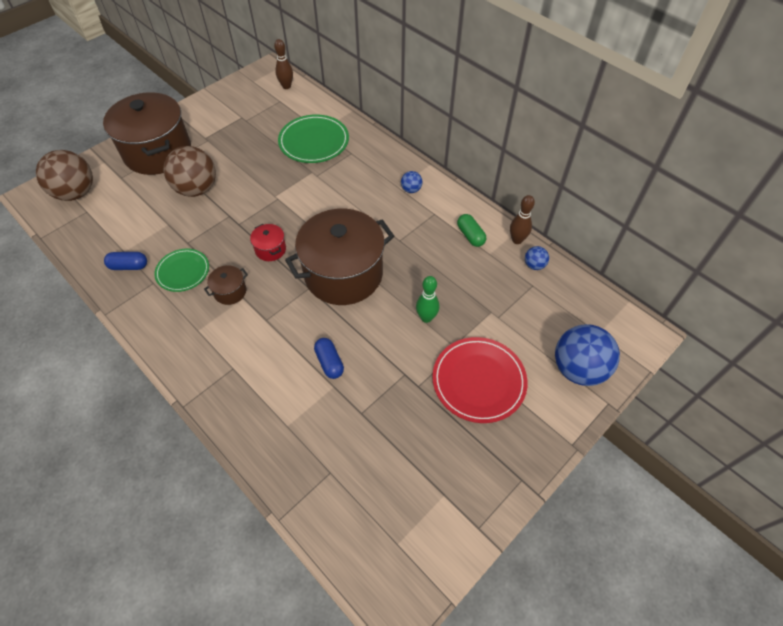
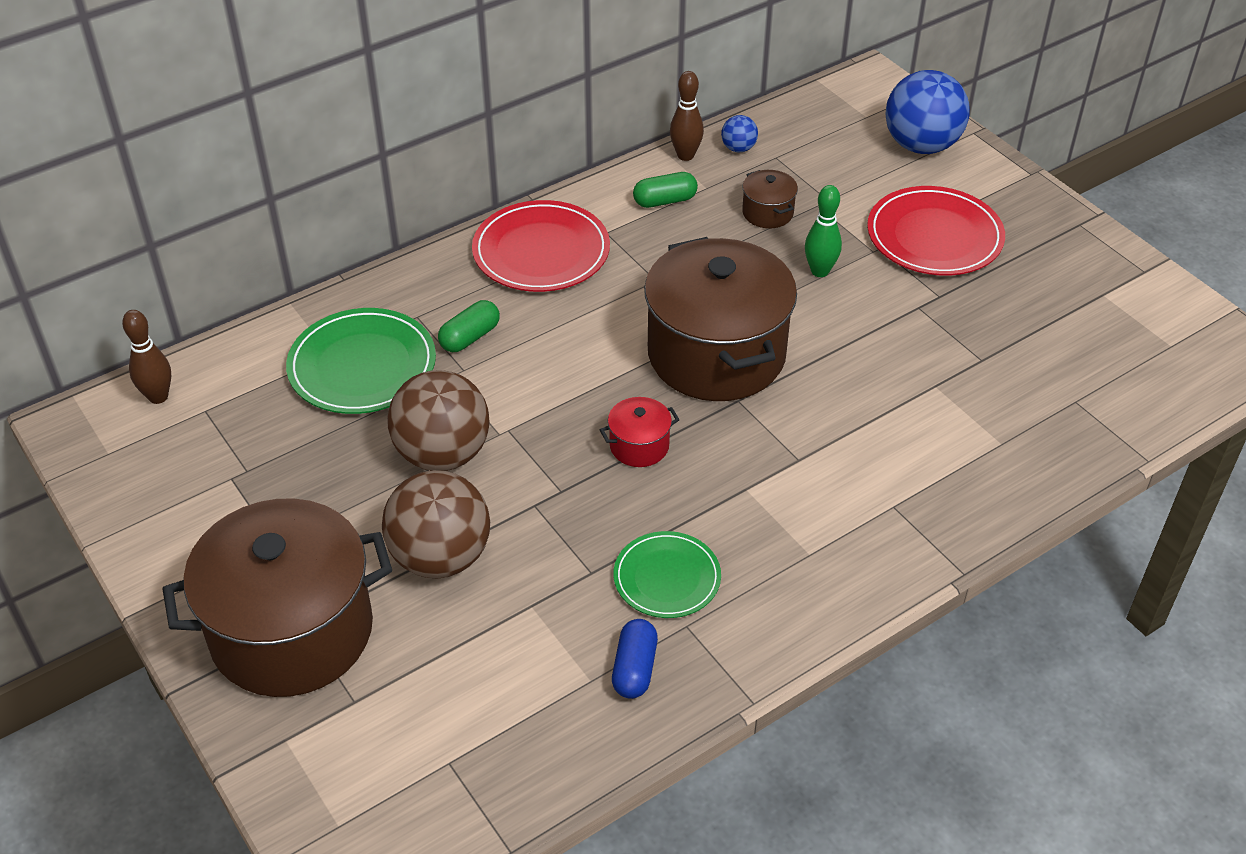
camera: 80 degrees left, 10 degrees down
brown ball [36,150,93,201] -> brown ball moved to [387,370,490,471]
brown pot [204,265,248,305] -> brown pot moved to [742,170,798,228]
blue capsule [314,338,344,379] -> none
blue ball [401,171,422,193] -> red plate [472,200,610,292]
none -> green capsule [438,300,500,352]

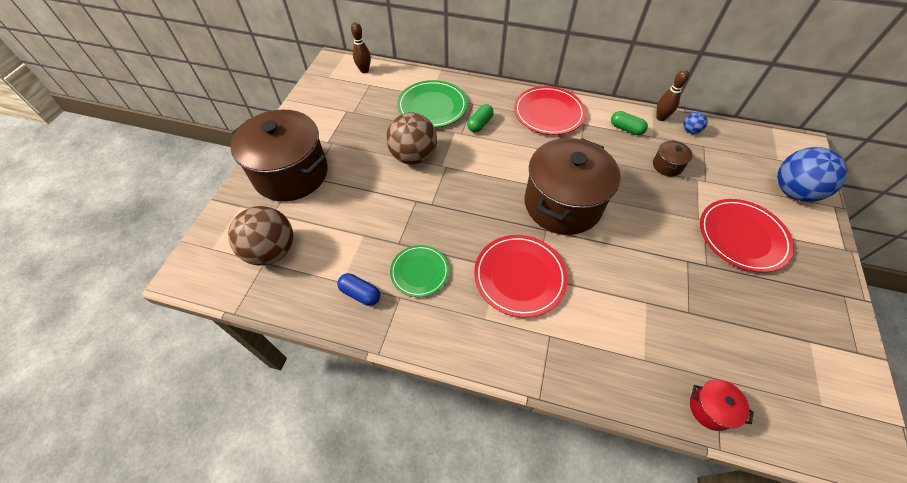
camera: 50 degrees right, 10 degrees up
brown ball [382,470,490,578] -> brown ball moved to [228,206,293,266]
green capsule [438,300,500,352] -> green capsule turned 60 degrees counterclockwise [467,104,494,132]
red pot [600,397,680,467] -> red pot moved to [690,379,753,431]
blue capsule [612,619,658,699] -> blue capsule turned 60 degrees clockwise [337,273,380,306]
green bowling pin [805,185,842,277] -> none
none -> red plate [474,235,568,317]

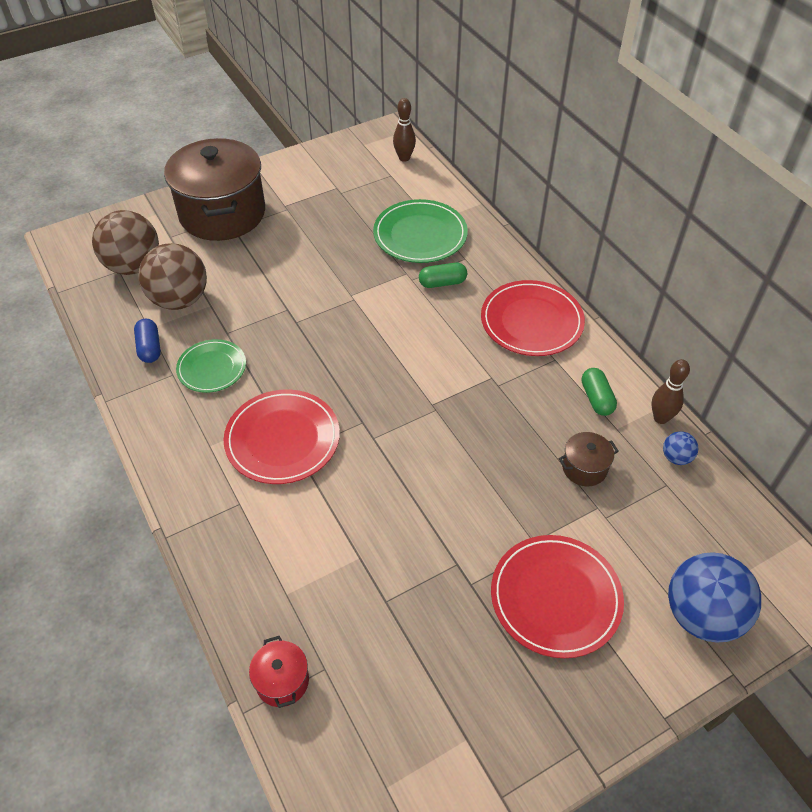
camera: 45 degrees right, 5 degrees down
brown ball [386,113,437,165] -> brown ball moved to [138,243,207,310]
brown pot [524,138,621,235] -> none

